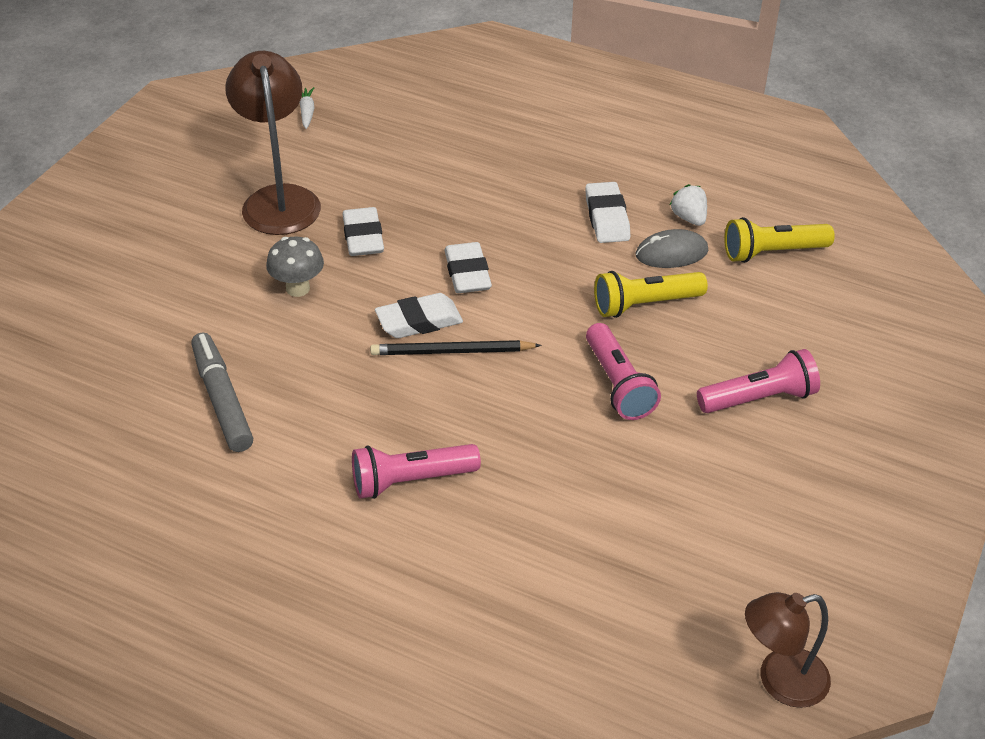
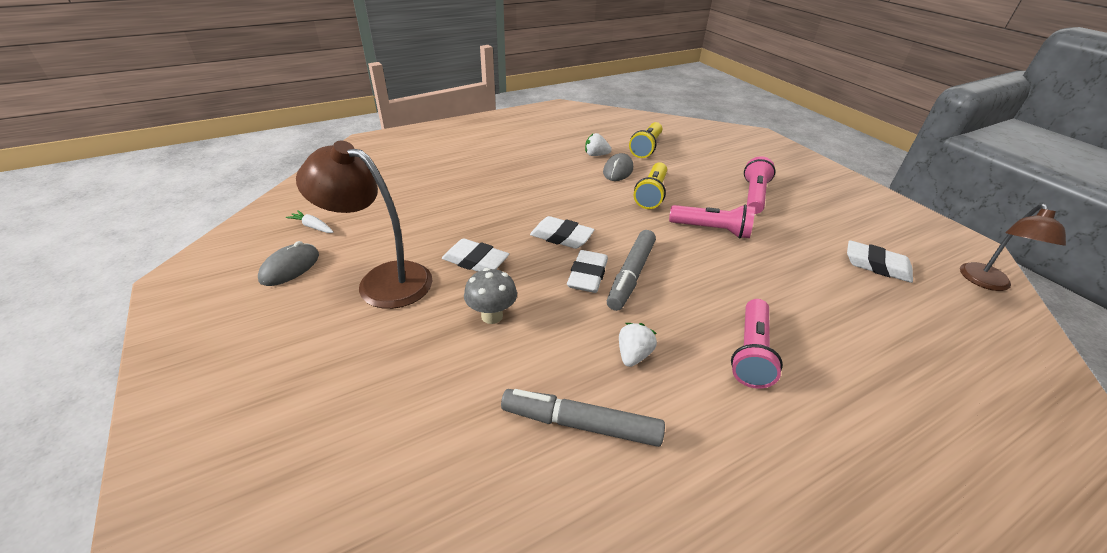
camera: 55 degrees left, 5 degrees down
black pencil [370,340,542,355] -> grey marker [607,230,656,311]
white eraser [585,182,630,243] -> white eraser moved to [847,240,913,283]
none -> grey mouse [258,241,319,286]
none -> white strawberry [619,323,657,367]

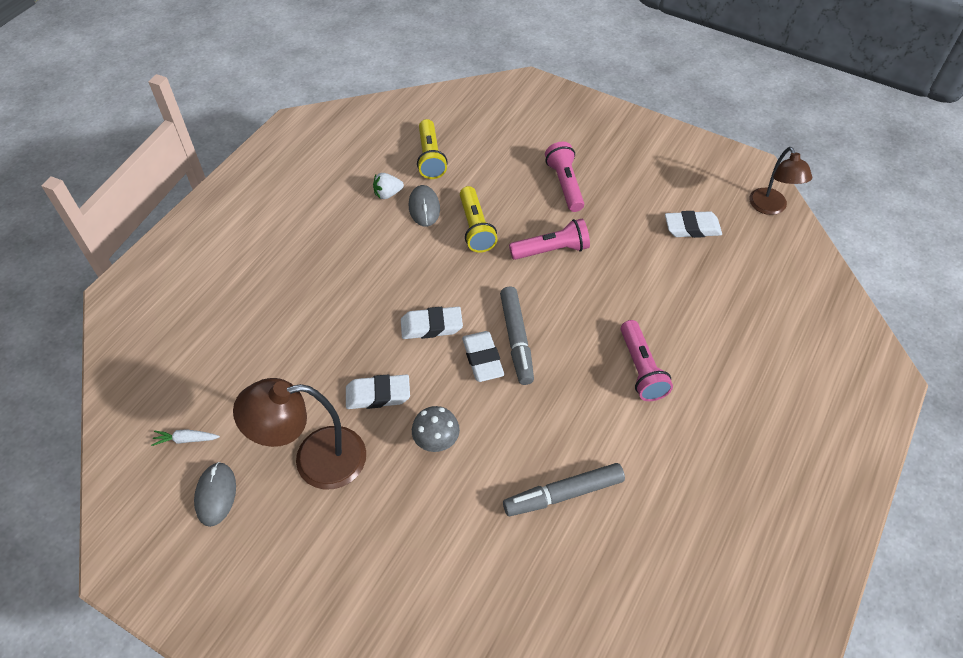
camera: 30 degrees left, 15 degrees up
white strawberry [619,323,657,367] -> none

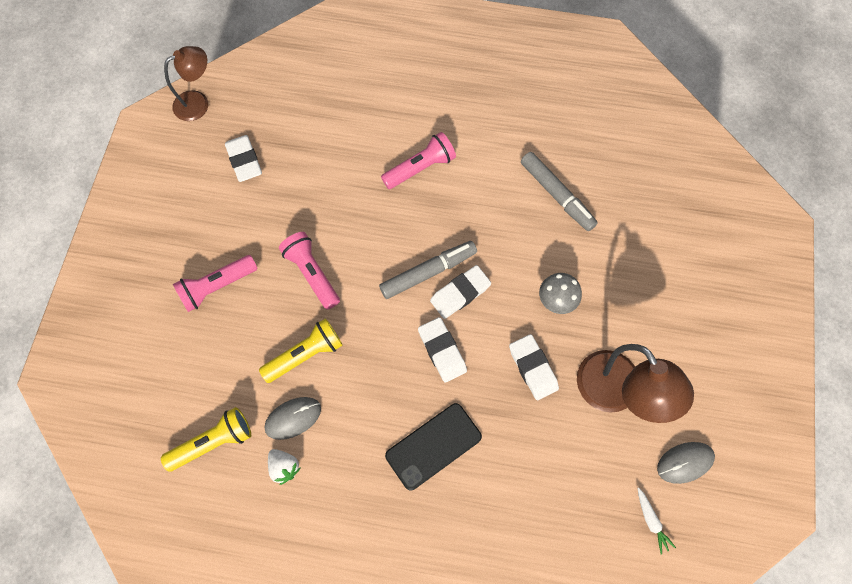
camera: 110 degrees left, 15 degrees up
none -> black phone [385,403,482,490]

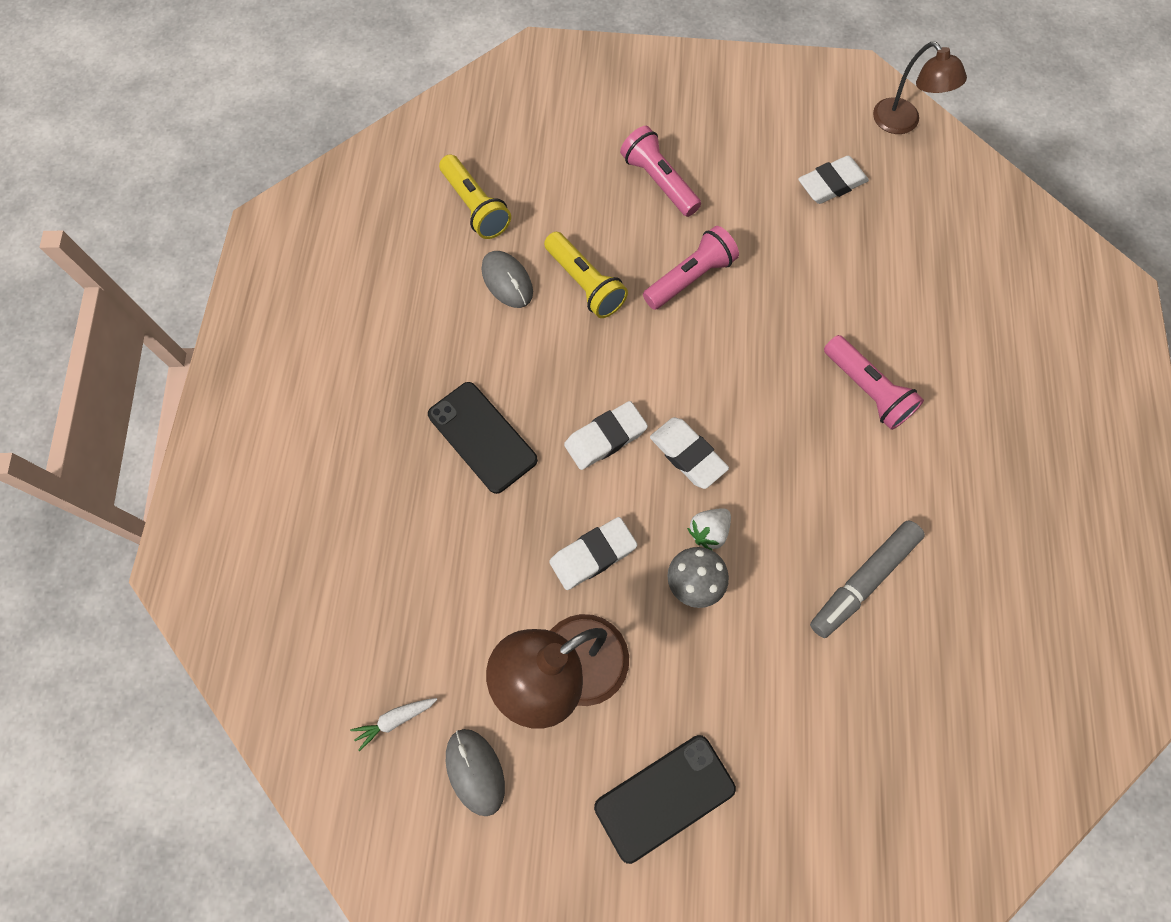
camera: 85 degrees right, 0 degrees up
white strawberry [268,449,301,485] -> white strawberry moved to [687,508,731,551]
grey marker [379,241,477,299] -> none
none -> black phone [594,735,736,864]

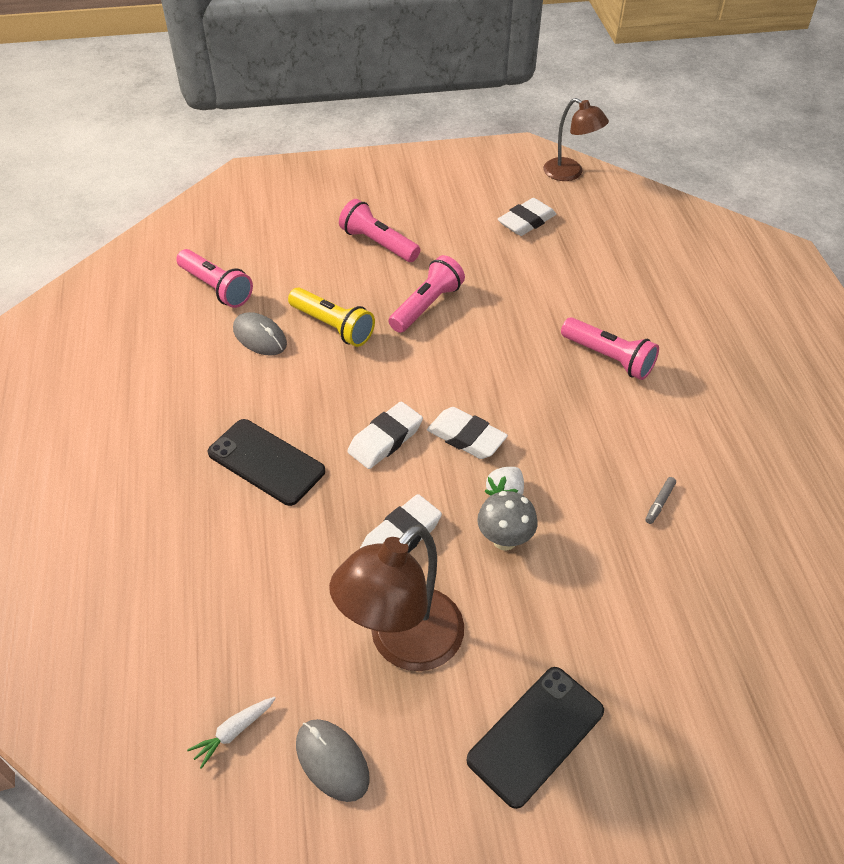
camera: 15 degrees left, 20 degrees down
yellow flashlight [439,155,511,239] -> pink flashlight [176,249,253,308]
grey marker [810,520,925,638] -> grey marker [645,477,676,524], size x0.42

